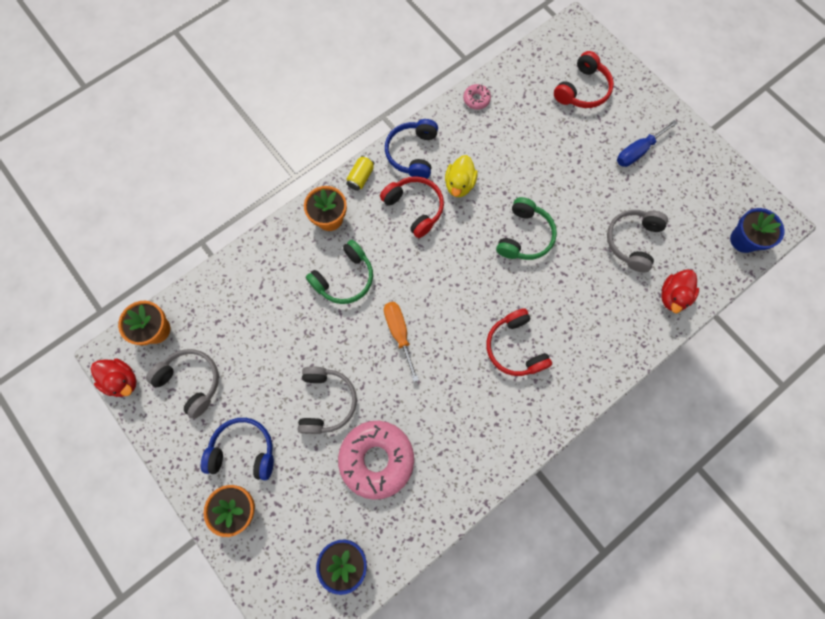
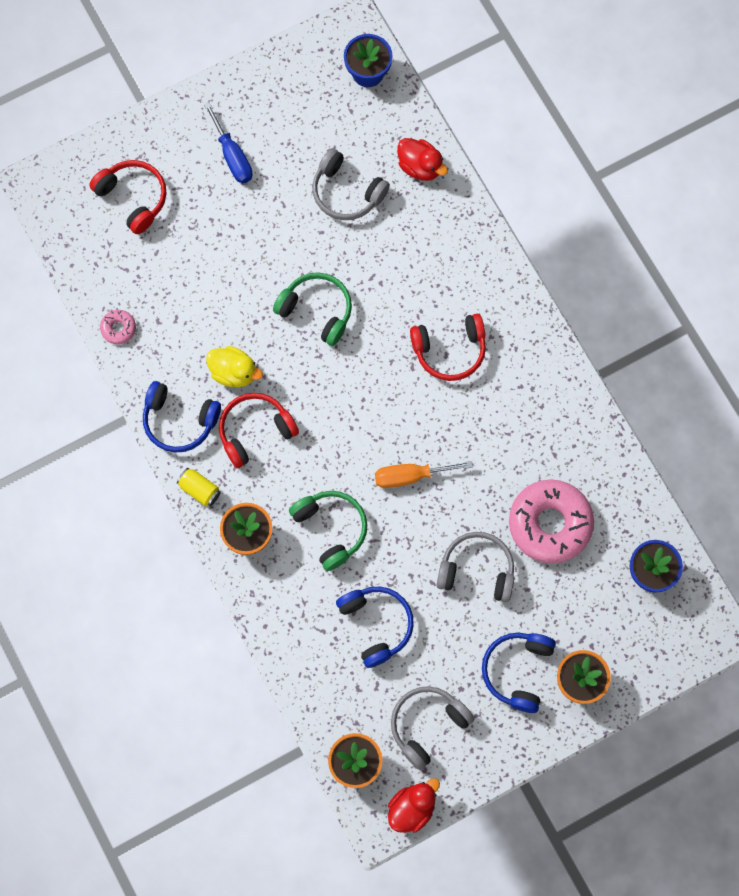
camera: 80 degrees left, 0 degrees up
none -> blue headphones [336,587,414,668]

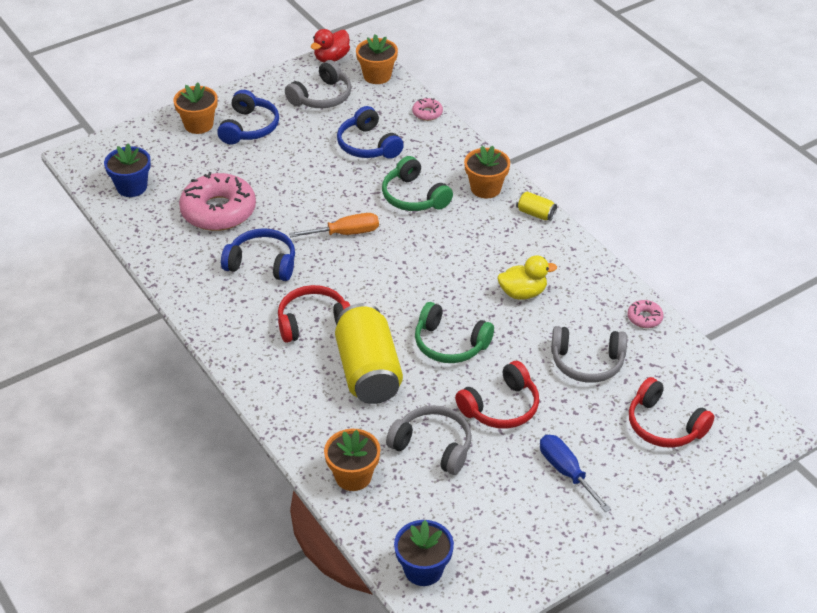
camera: 175 degrees right, 30 degrees down
blue headphones [143,381,221,453] -> blue headphones moved to [221,228,295,281]
yellow duck [206,346,263,387] -> yellow duck turned 150 degrees clockwise [497,255,557,300]
red headphones [219,393,299,468] -> red headphones moved to [455,361,539,429]
red duck [398,138,448,181] -> orange flower pot [324,429,380,491]
grey headphones [436,532,514,602] -> grey headphones moved to [551,326,627,383]
none -> yellow can [335,303,403,404]
none -> pink donut [412,97,443,121]

